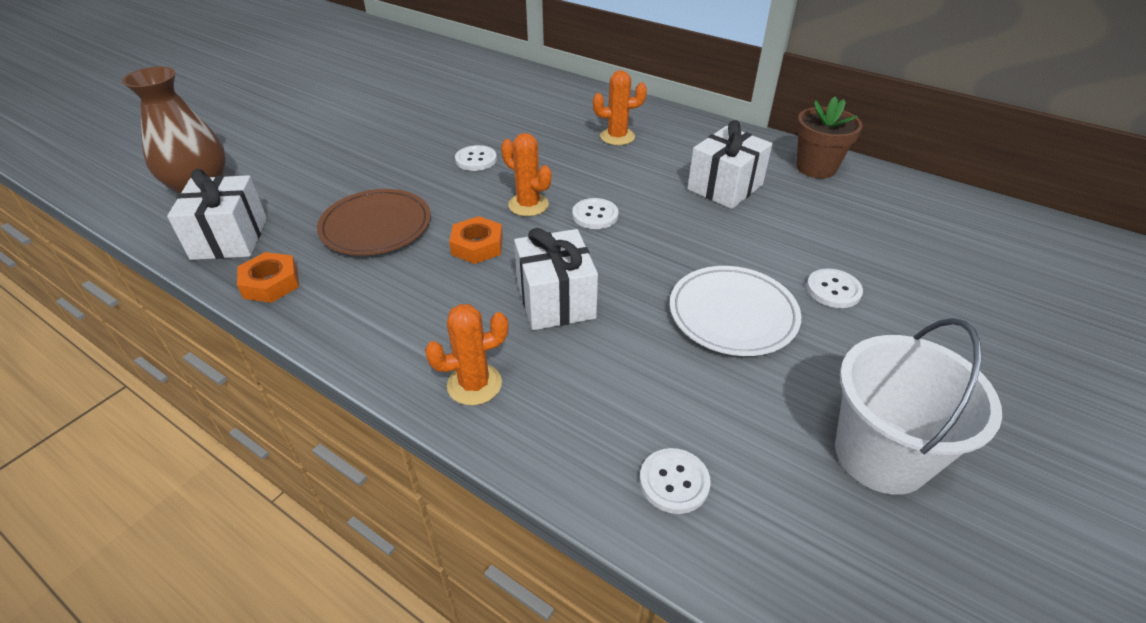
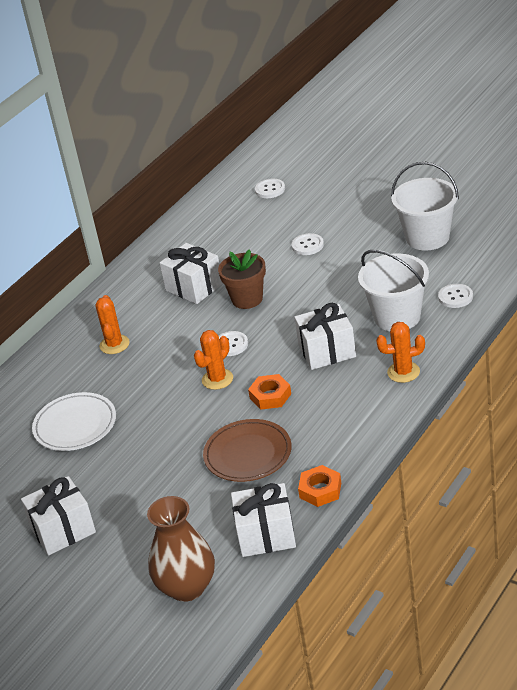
camera: 85 degrees left, 5 degrees down
orange cactus [425,304,508,405] -> orange cactus turned 75 degrees counterclockwise [376,322,425,383]
white button [455,145,497,171] -> white button moved to [255,179,285,198]
white plate [670,266,802,356] -> white plate moved to [32,392,116,451]
brown flower pot [796,97,862,178] -> brown flower pot moved to [218,249,266,309]
none -> white gift [21,476,96,556]
none -> white bucket [358,250,429,331]

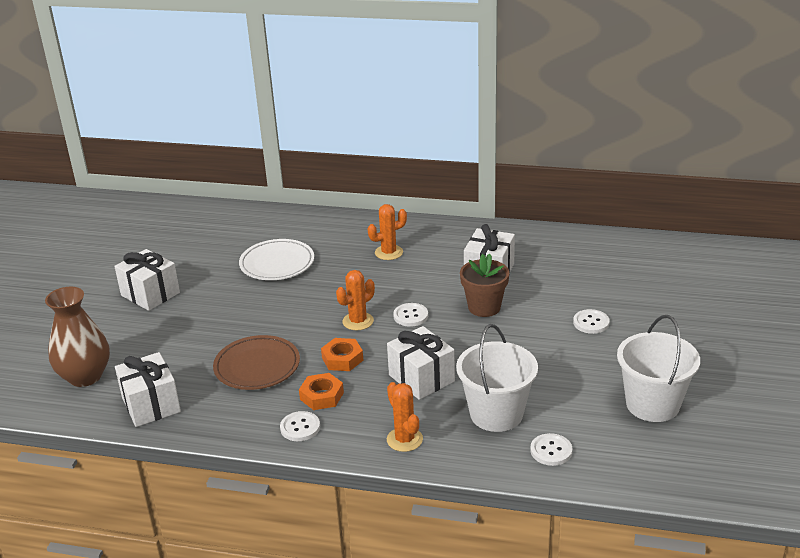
camera: 65 degrees right, 5 degrees down
orange cactus [194,330,233,390] -> orange cactus turned 60 degrees counterclockwise [336,270,375,330]
white button [255,179,285,198] -> white button moved to [280,411,320,441]
orange nut [298,465,341,507] -> orange nut moved to [299,373,344,410]

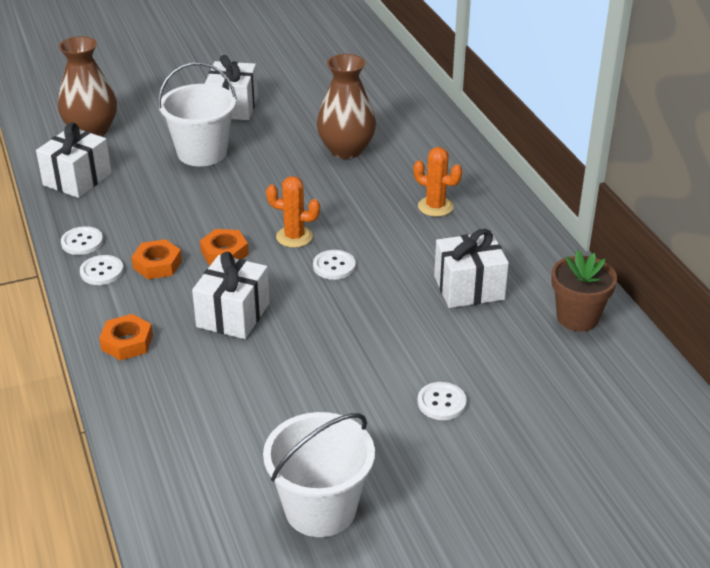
camera: 55 degrees right, 5 degrees up
brown plate [213,335,300,390] -> none
white plate [239,239,314,280] -> brown vase [317,54,376,159]
orange cactus [387,382,423,452] -> orange nut [99,314,153,361]
white bucket [456,324,538,432] -> white bucket moved to [158,62,237,166]
brown flower pot [460,254,509,317] -> brown flower pot moved to [551,250,617,332]
white button [530,433,572,466] -> white button moved to [61,226,103,255]

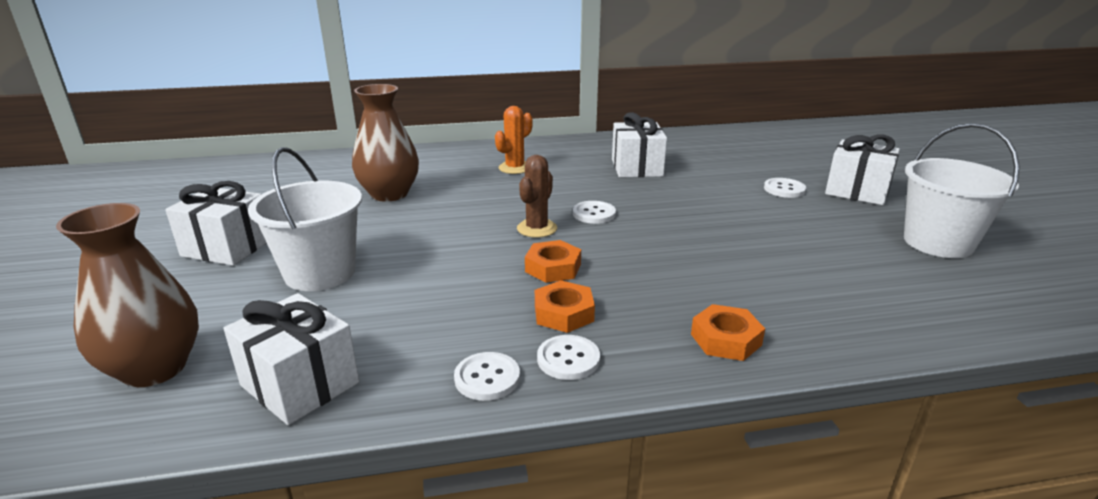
camera: 80 degrees left, 10 degrees down
white gift [192,252,270,339] -> white gift moved to [825,135,900,205]
orange cactus [266,176,320,248] -> brown cactus [517,155,557,238]
brown flower pot [551,250,617,332] -> none

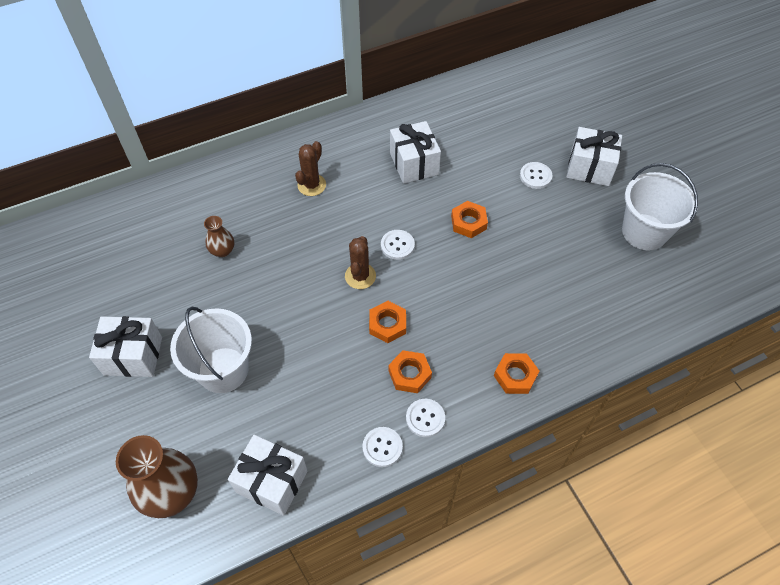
camera: 15 degrees left, 30 degrees up
brown vase [352,84,419,202] -> brown vase [204,216,234,257], size x0.52
orange cactus [495,106,533,174] -> brown cactus [295,141,326,196]
none -> orange nut [451,201,488,238]

